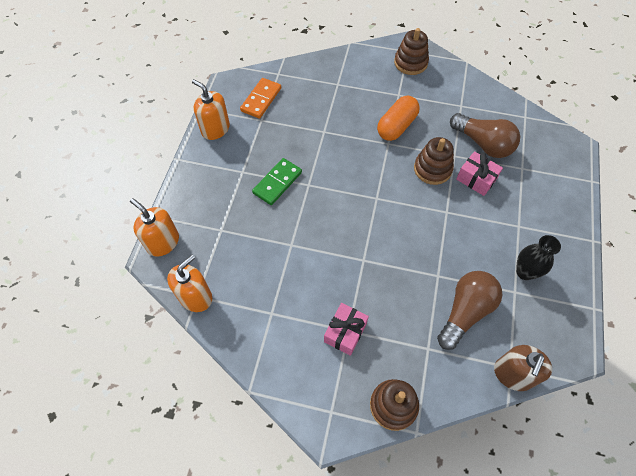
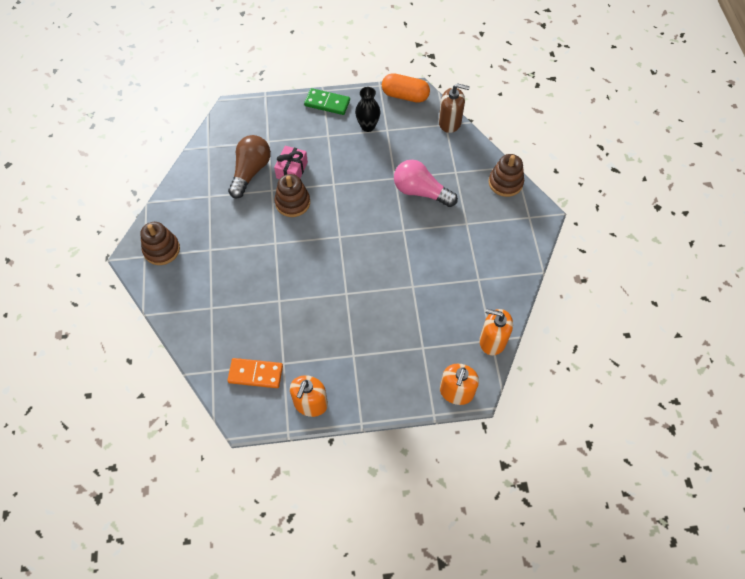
camera: 110 degrees left, 0 degrees up
green domino [252,158,302,205] -> green domino moved to [304,88,350,115]
pink gift [324,303,369,356] -> none
orange capsule [377,96,420,141] -> orange capsule moved to [382,73,430,103]
brown light bulb [437,271,502,350] -> none
none -> pink light bulb [394,160,458,207]

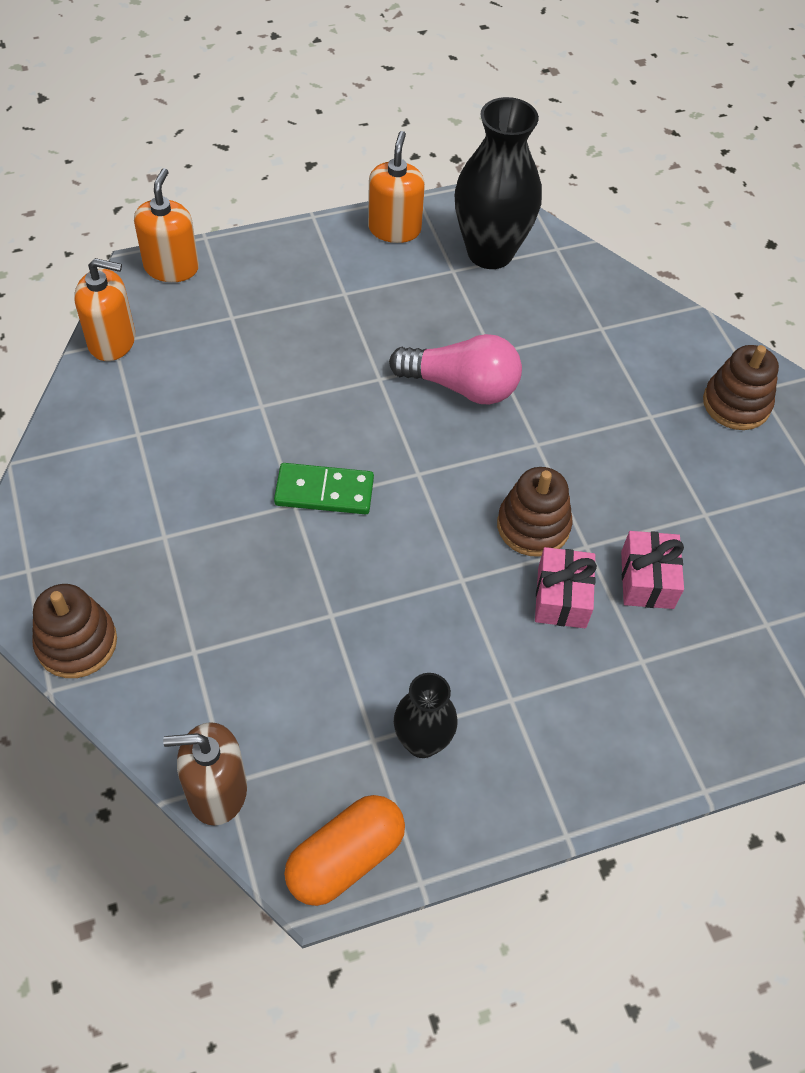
camera: 165 degrees right, 5 degrees down
orange domino [227,358,283,388] -> black vase [455,97,542,269]
brown light bulb [228,135,271,198] -> pink gift [621,531,684,609]
green domino [304,88,350,115] -> green domino moved to [274,463,374,514]
orange capsule [382,73,430,103] -> orange capsule turned 45 degrees counterclockwise [284,795,405,906]
pink light bulb [394,160,458,207] -> pink light bulb moved to [389,334,522,404]

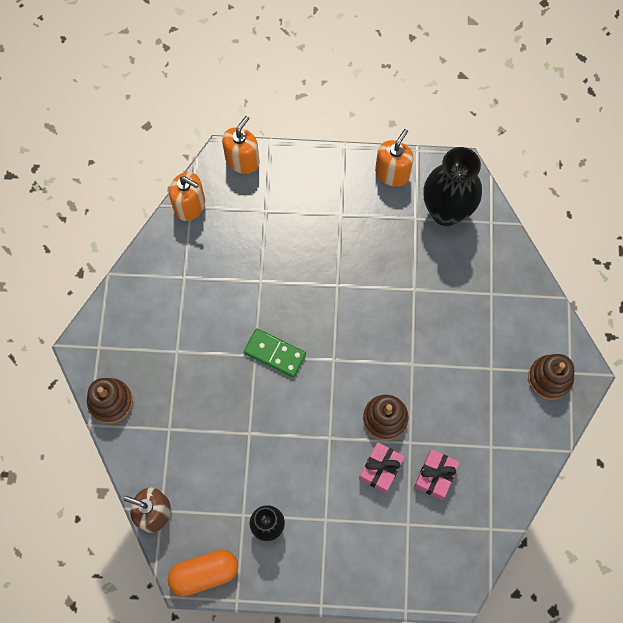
camera: 25 degrees right, 15 degrees up
pink light bulb [389,334,522,404] -> none

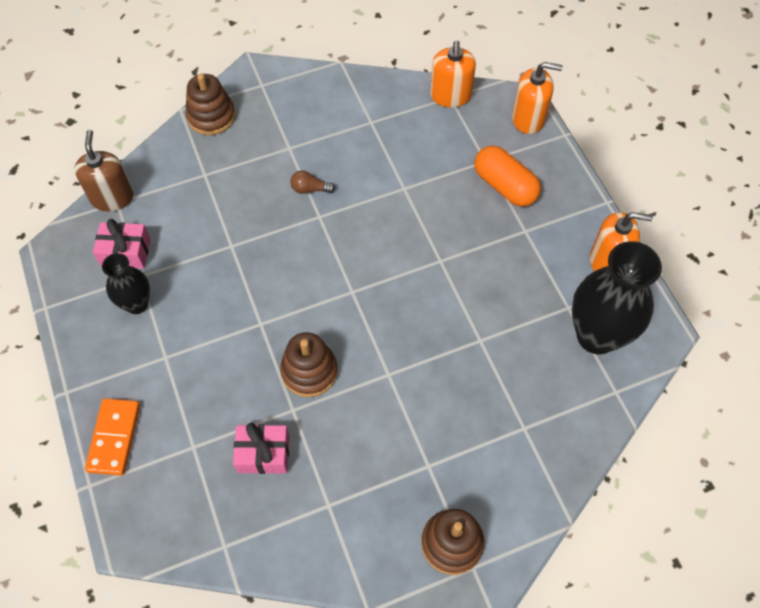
camera: 65 degrees right, 10 degrees down
orange capsule [168,550,238,596] -> orange capsule moved to [474,146,541,207]
green domino [244,328,306,377] -> none
pink gift [359,442,405,493] -> pink gift moved to [93,219,151,269]
none -> orange domino [85,398,140,476]
none -> brown light bulb [290,170,336,194]

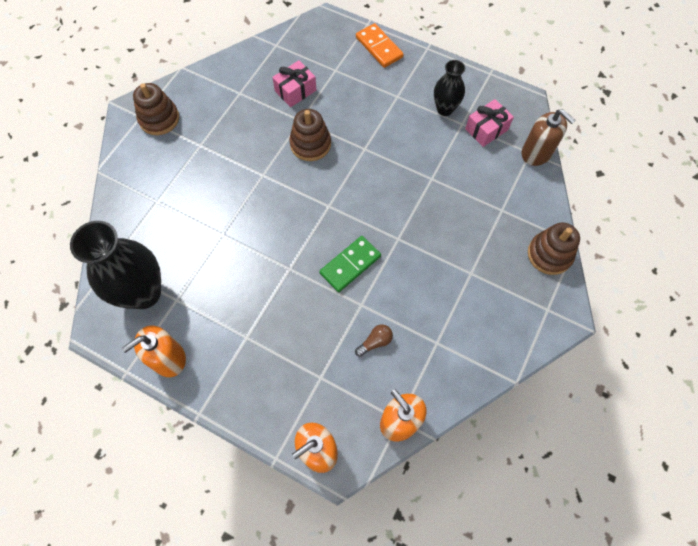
camera: 140 degrees right, 5 degrees up
brown light bulb [290,170,336,194] -> brown light bulb moved to [355,324,393,357]
orange capsule [474,146,541,207] -> none
none -> green domino [319,236,381,292]

